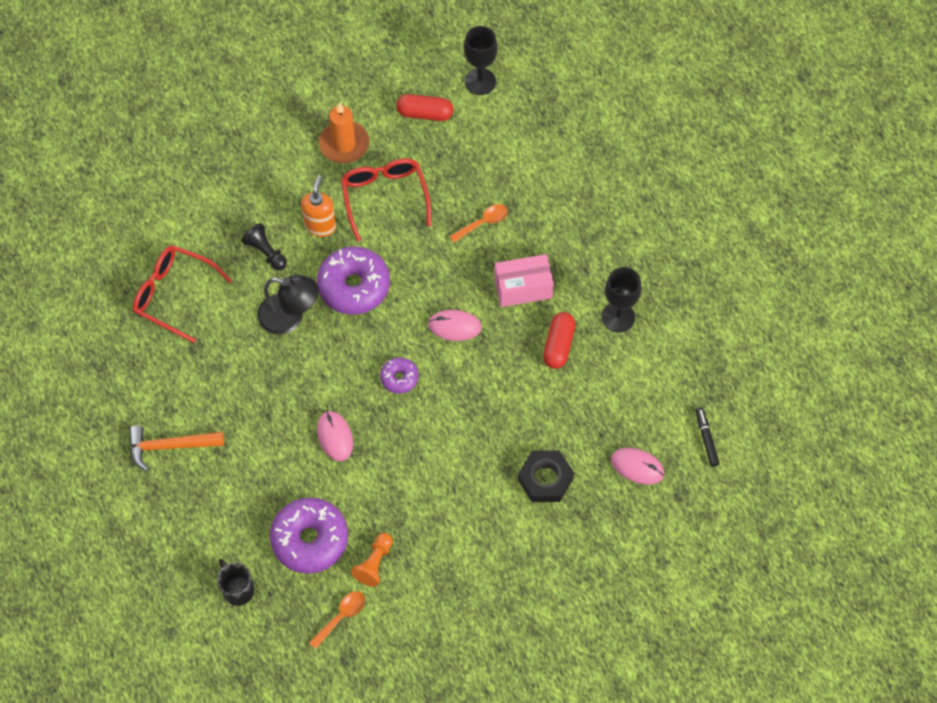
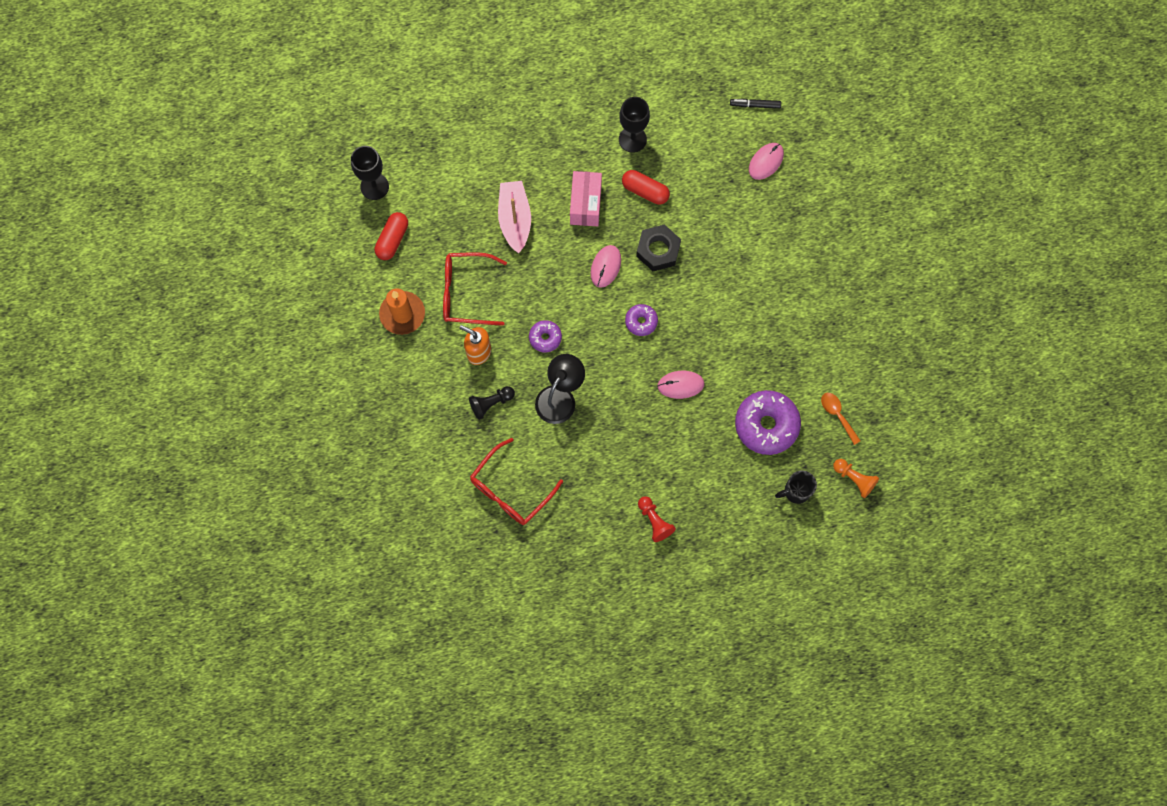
camera: 75 degrees left, 10 degrees up
orange hammer [129,426,224,472] -> red pawn [638,496,676,542]
purple donut [317,246,390,315] -> purple donut [529,320,562,353], size x0.51
orange pawn [351,533,393,587] -> orange pawn moved to [833,459,879,498]
orange spoon [449,204,508,243] -> pink boat [498,181,531,254]
black nut [518,450,574,502] -> black nut moved to [636,224,681,271]

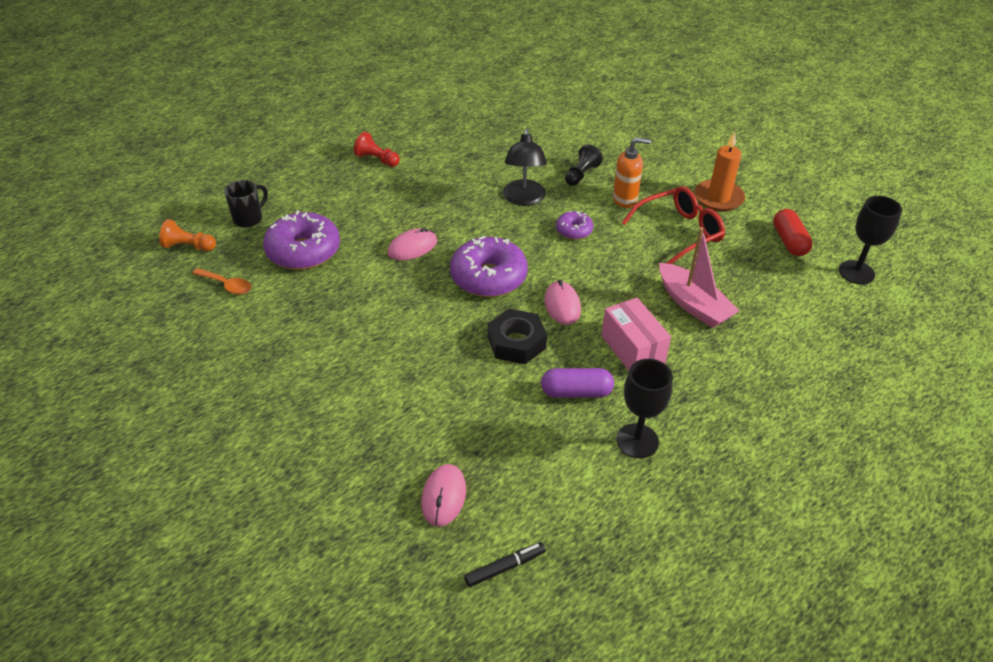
camera: 150 degrees right, 30 degrees down
red glasses [470,438,563,525] -> none
red capsule [622,170,670,205] -> purple capsule [541,368,614,398]
purple donut [625,304,658,336] -> purple donut [450,236,528,297], size x1.95

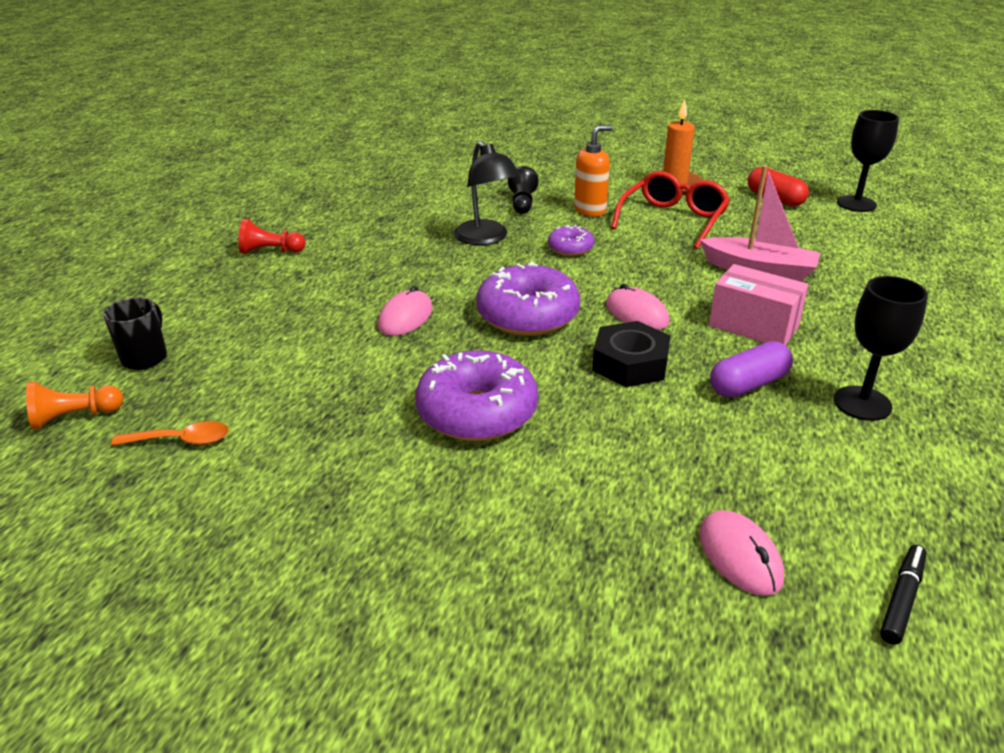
camera: 30 degrees left, 10 degrees down
purple donut [263,210,340,270] -> purple donut moved to [415,350,538,441]

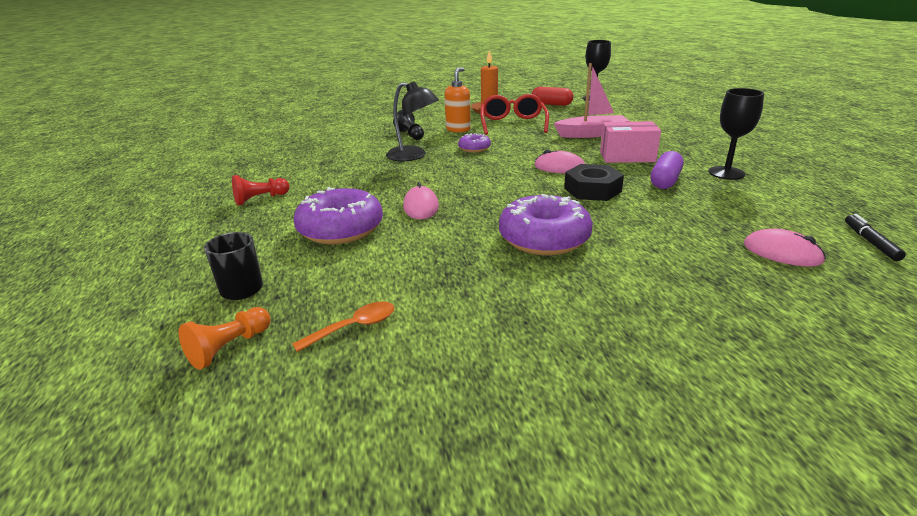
camera: 30 degrees left, 5 degrees down
purple donut [476,261,580,336] -> purple donut moved to [294,187,383,245]

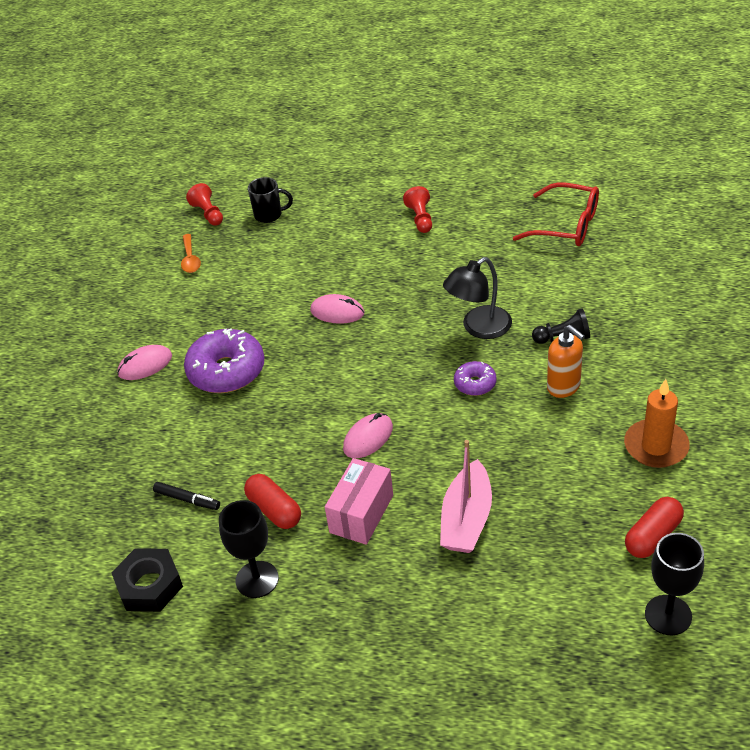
camera: 115 degrees right, 15 degrees up
orange pawn [178,307,271,370] -> red pawn [186,183,223,226]
purple donut [294,187,383,245] -> none
red glasses [480,94,549,135] -> red glasses moved to [513,182,599,246]
black nut [564,164,624,201] -> black nut moved to [112,548,183,612]
purple capsule [650,151,684,189] -> red capsule [244,474,301,529]
pink mouse [744,229,826,267] -> pink mouse moved to [117,345,172,380]
black marker [845,214,906,261] -> black marker moved to [153,482,220,510]

